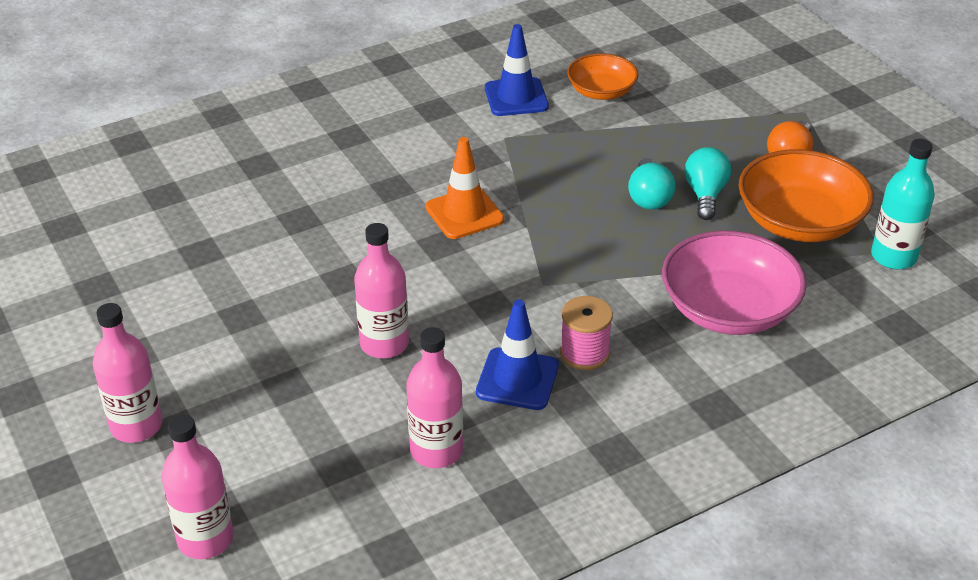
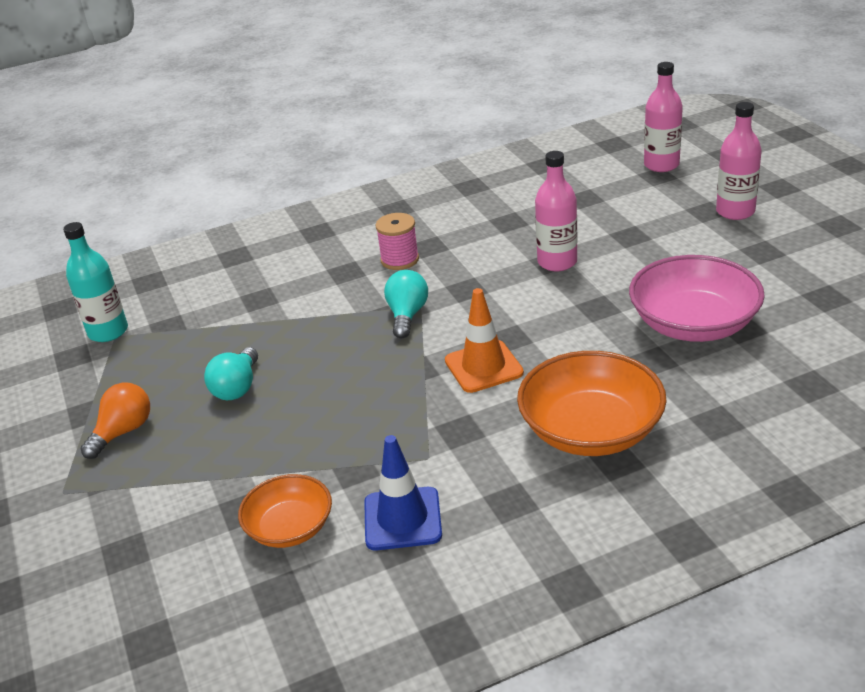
camera: 170 degrees left, 5 degrees down
pink bottle [407,327,463,468] -> none
blue traffic cone [476,299,559,410] -> none
turquoise light bulb [628,158,675,210] -> turquoise light bulb moved to [384,270,428,338]
pink bowl [662,230,807,335] -> pink bowl moved to [629,255,765,342]
orange bowl [738,149,874,242] -> orange bowl moved to [517,351,667,456]

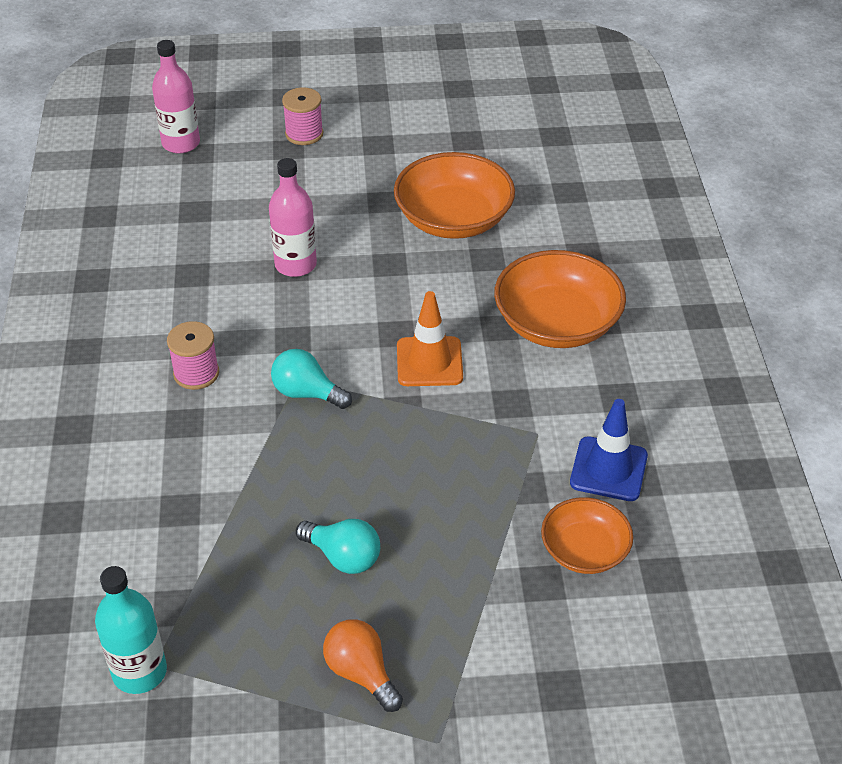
camera: 75 degrees left, 10 degrees up
pink bowl [629,255,765,342] -> orange bowl [394,152,515,239]
pink bottle [716,102,762,220] -> pink spool [282,87,323,145]

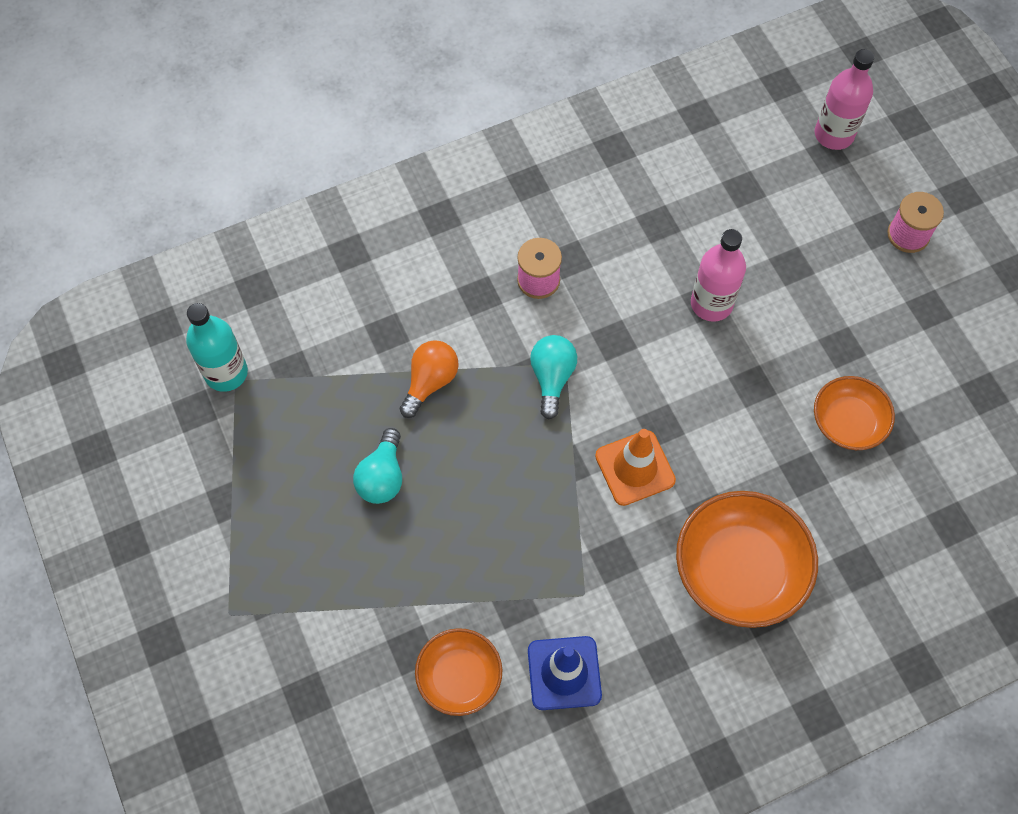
camera: 70 degrees right, 20 degrees up
orange light bulb [323,619,403,712] -> orange light bulb moved to [400,340,459,418]
orange bowl [394,152,515,239] -> orange bowl [814,376,895,450], size x0.60

